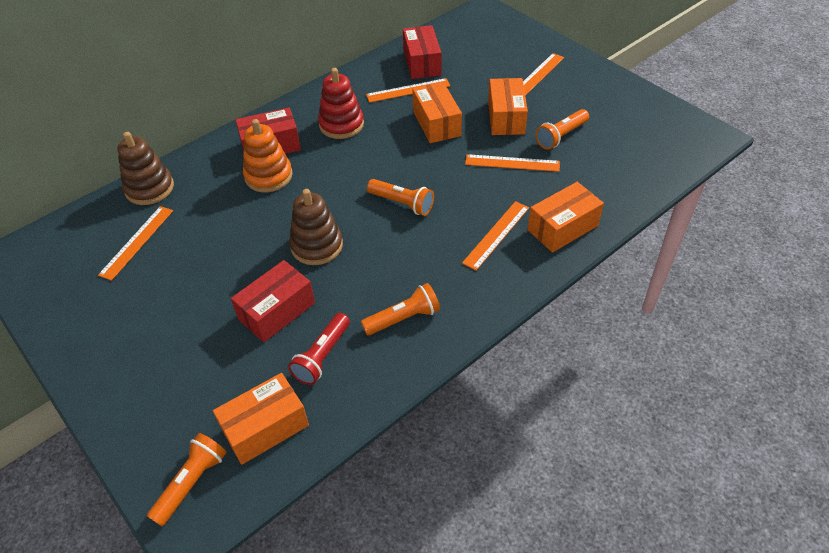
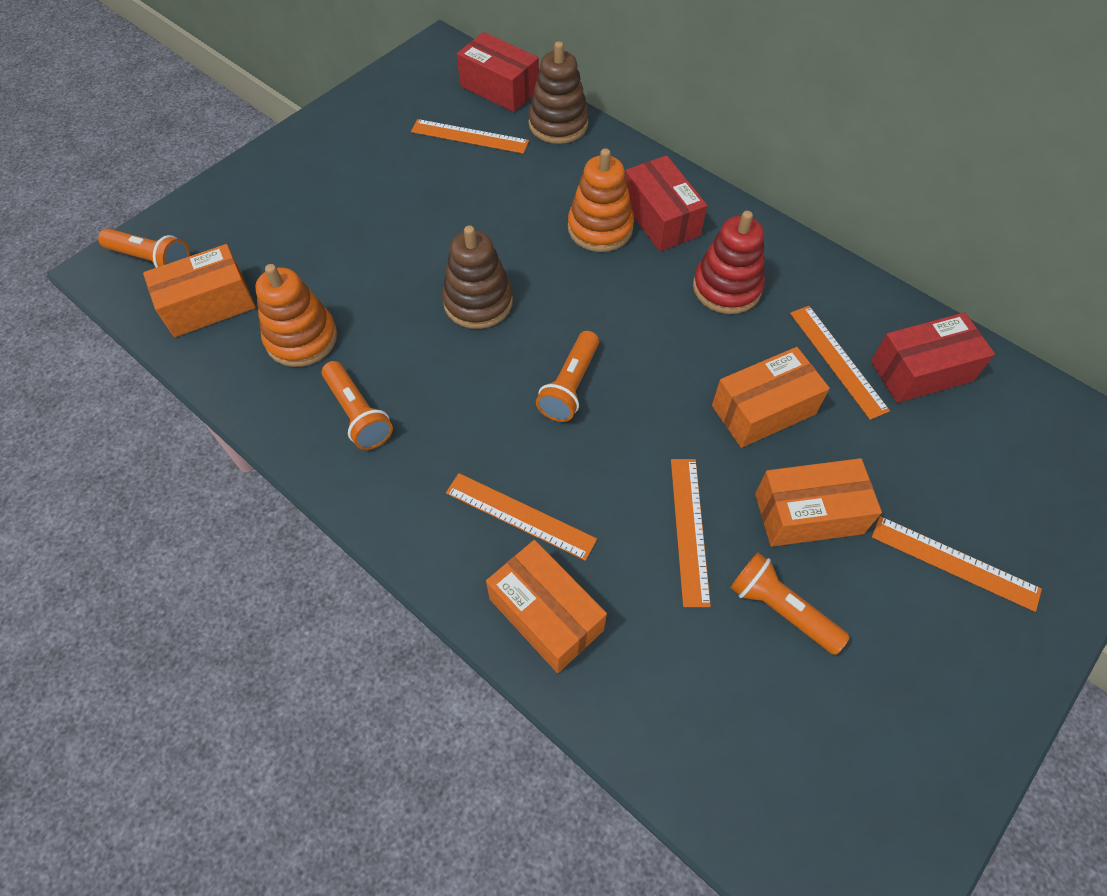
camera: 80 degrees right, 10 degrees up
orange box [213,373,309,465] -> orange box turned 75 degrees counterclockwise [143,244,256,337]
red box [231,260,315,343] -> red box moved to [457,32,539,112]
red flashlight [288,313,350,385] -> orange stacking toy [255,264,337,367]

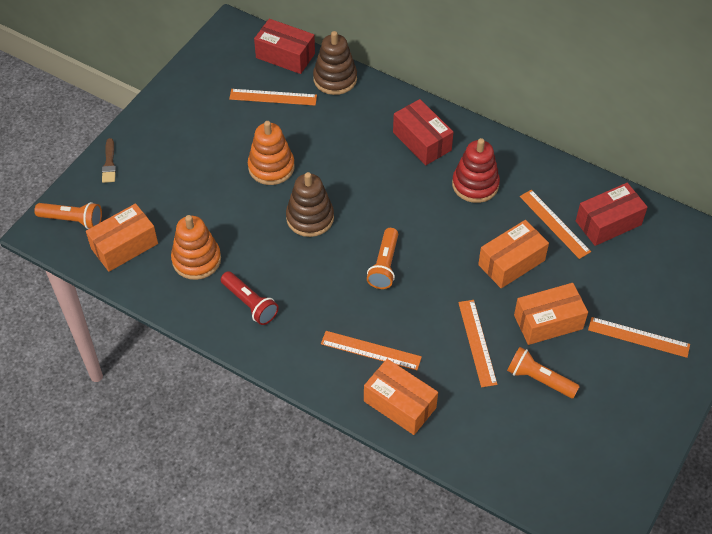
camera: 10 degrees left, 5 degrees down
orange flashlight [322,361,393,450] -> red flashlight [221,271,279,325]
orange stacking toy [568,148,634,252] -> orange stacking toy moved to [248,121,295,185]
none -> brown brush [102,138,116,183]

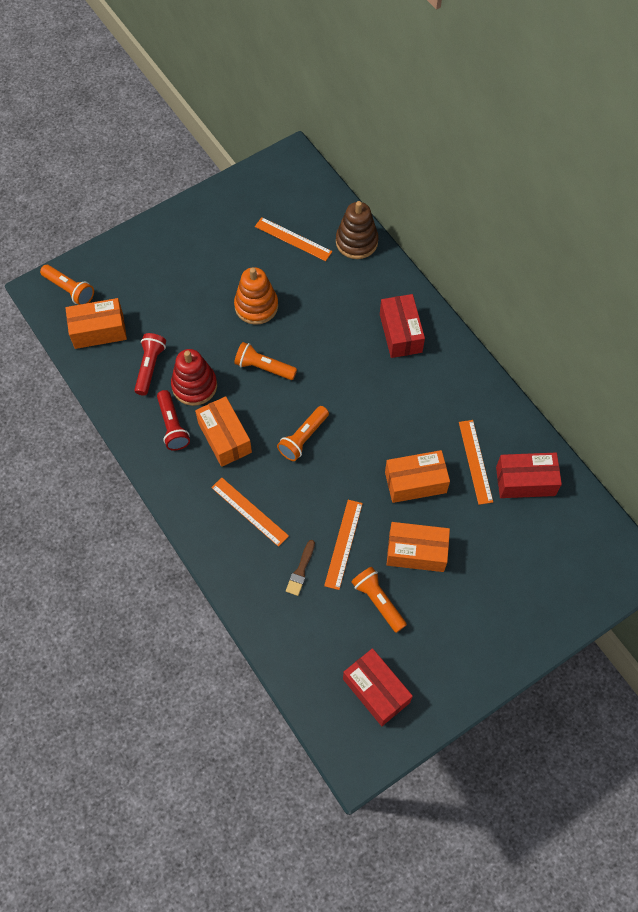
camera: 25 degrees right, 10 degrees up
brown brush [102,138,116,183] -> brown brush moved to [286,540,315,596]
orange stacking toy [171,215,221,280] -> red flashlight [134,333,166,396]
red box [254,19,315,74] -> red box moved to [343,648,413,726]
brown stacking toy [286,172,334,237] -> orange flashlight [234,342,297,380]
orange box [364,359,438,435] -> orange box moved to [195,396,252,467]
red stacking toy [452,138,500,203] -> red stacking toy moved to [171,349,217,406]
orange ruler [588,317,690,358] -> none

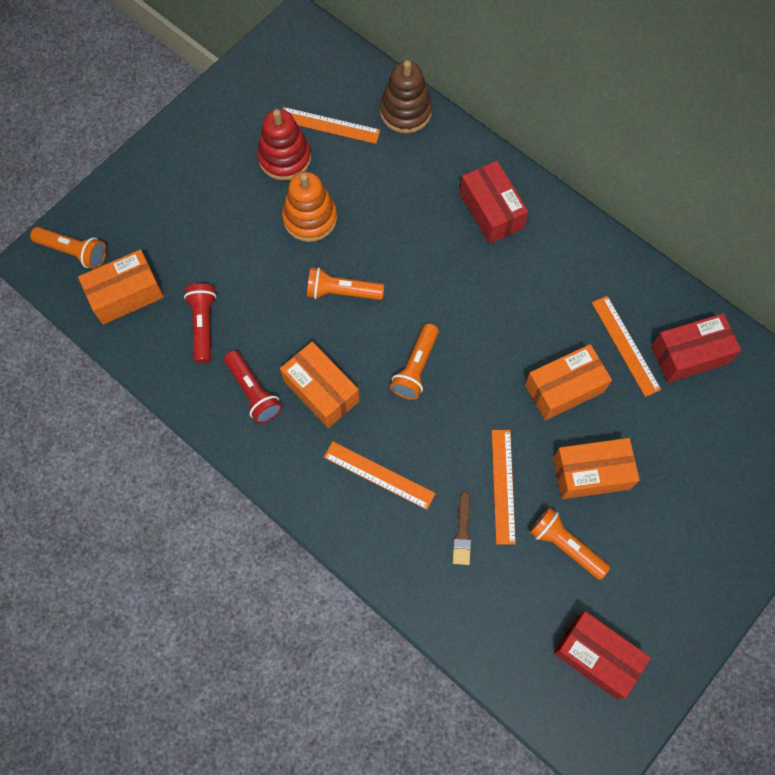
camera: 15 degrees left, 5 degrees up
red stacking toy [171,349,217,406] -> red stacking toy moved to [257,109,311,181]

